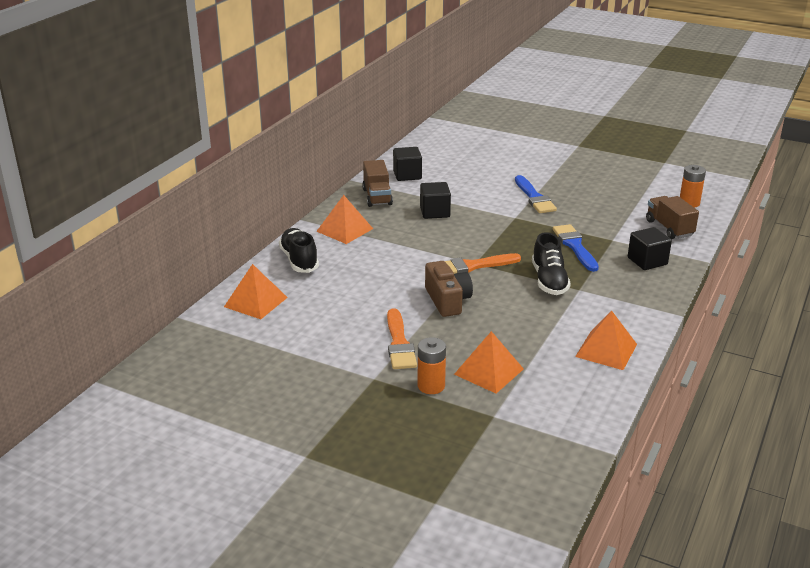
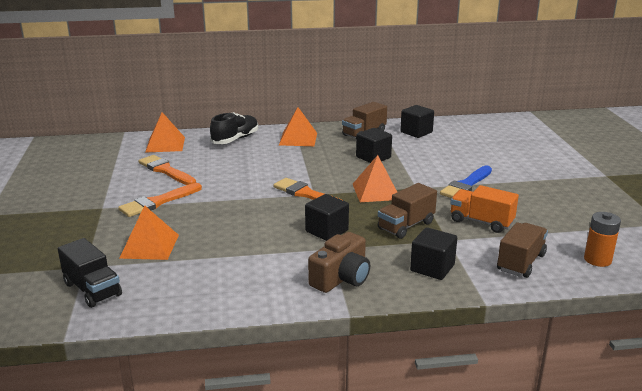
camera: 55 degrees right, 5 degrees down
orange battery [418,337,446,394] -> none
brown camera [425,261,473,317] -> brown camera moved to [308,232,370,293]
black shoe [532,232,571,295] -> black cube [305,194,349,241]
blue brush [553,224,599,272] -> brown truck [378,183,437,239]
orange pyramid [575,311,637,370] -> orange pyramid moved to [353,155,397,202]
none -> black truck [58,238,122,308]
none -> orange brush [139,155,196,185]
none -> orange truck [450,185,519,233]

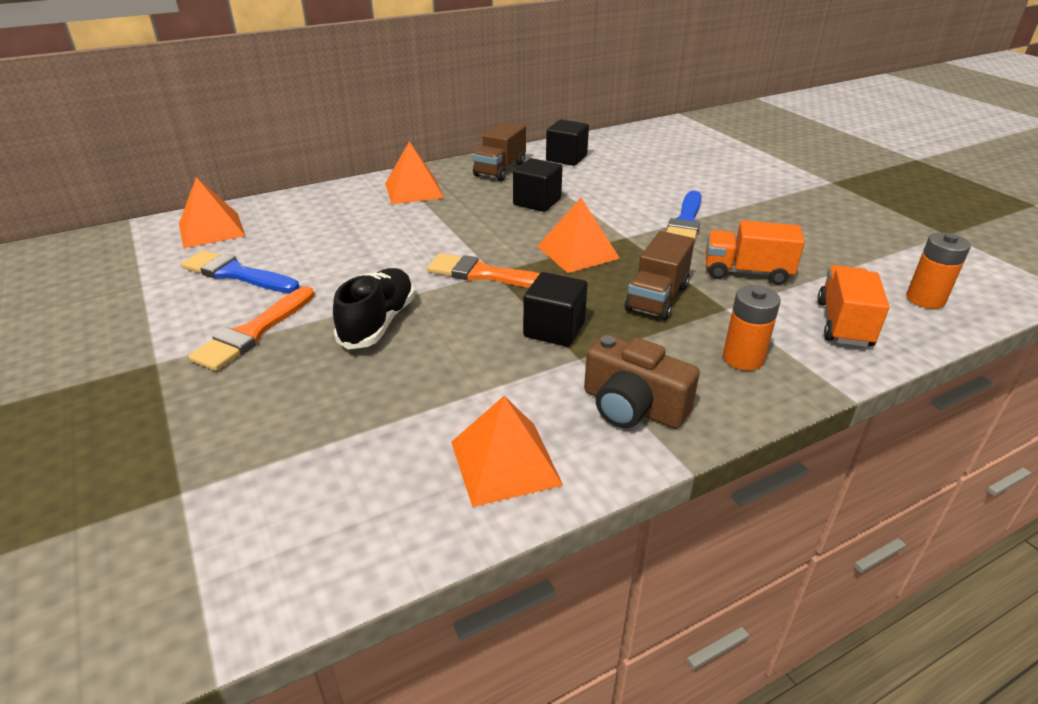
camera: 20 degrees left, 10 degrees up
black truck [58,238,122,308] -> none
orange pyramid [119,205,179,260] -> orange pyramid moved to [451,396,563,507]
orange brush [139,155,196,185] -> blue brush [181,250,299,293]
black shoe [210,112,258,144] -> black shoe moved to [333,268,415,349]
brown camera [308,232,370,293] -> brown camera turned 105 degrees clockwise [584,334,700,429]
black cube [410,227,457,280] -> orange battery [723,285,781,371]
brown truck [497,222,548,278] -> orange truck [818,265,890,347]

